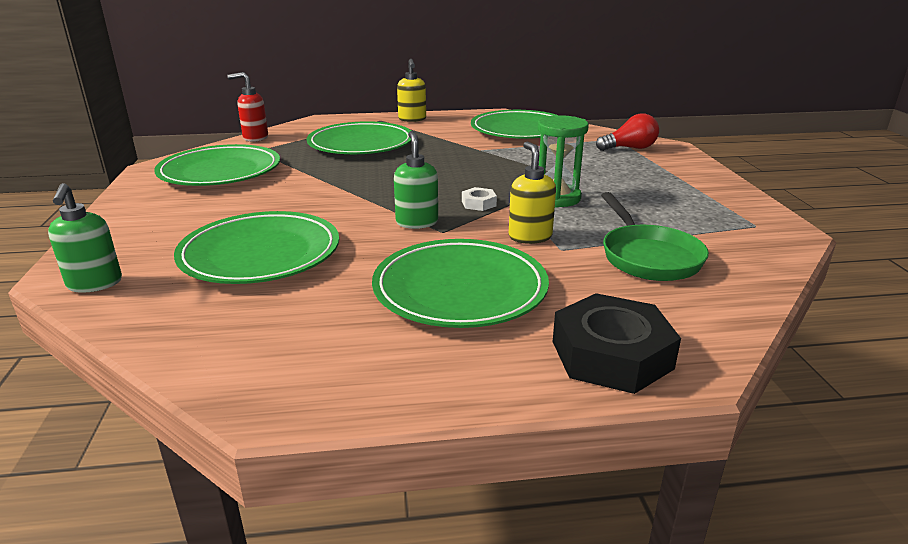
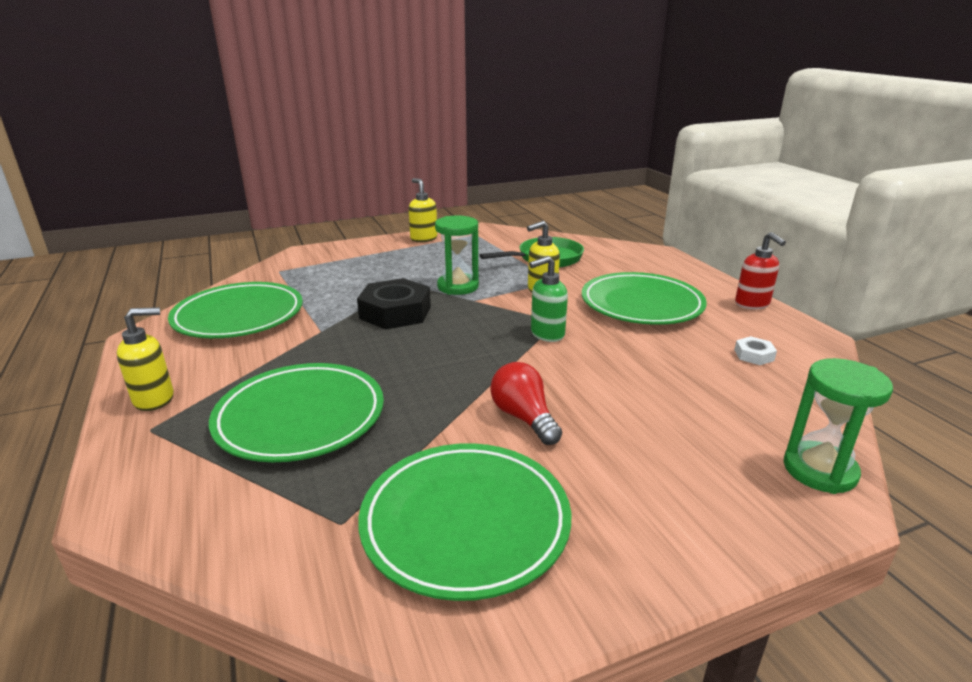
camera: 105 degrees left, 0 degrees up
green soap dispenser [48,183,122,293] -> green hourglass [784,358,893,494]
green plate [174,211,339,284] -> none
red soap dispenser [227,72,268,142] -> red soap dispenser moved to [735,232,786,310]
white nut [462,187,497,211] -> white nut moved to [734,336,777,365]
black nut [553,293,681,394] -> black nut moved to [357,278,431,330]
red light bulb [596,113,659,151] -> red light bulb moved to [490,362,562,445]
none -> yellow soap dispenser [409,178,437,242]

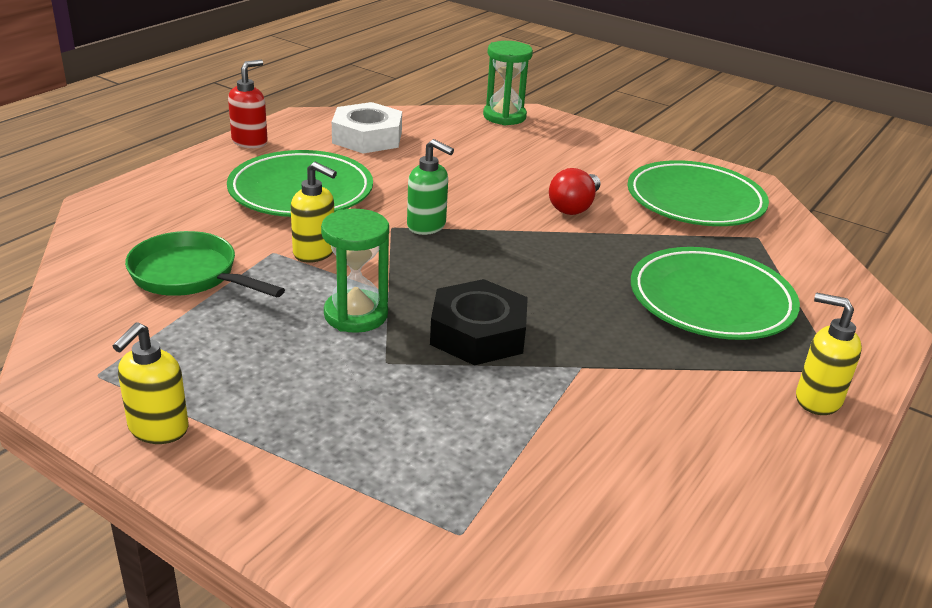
camera: 125 degrees left, 5 degrees up
green plate [168,282,303,338] -> none
white nut [734,336,777,365] -> white nut [332,102,402,154], size x2.17

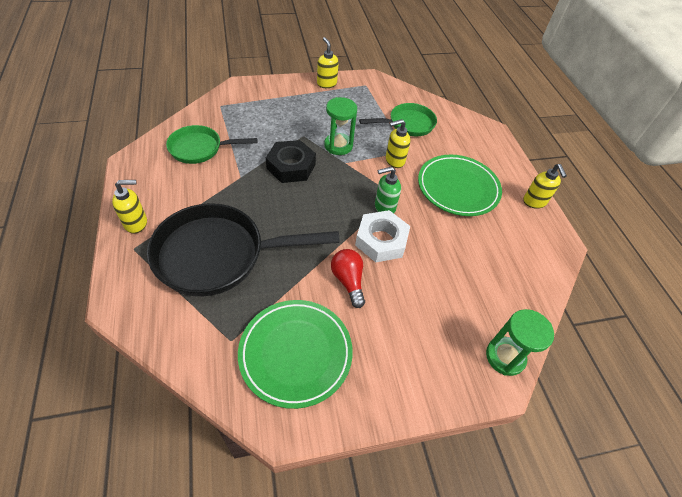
camera: 130 degrees right, 20 degrees up
red soap dispenser [228,60,268,148] -> yellow soap dispenser [523,164,567,209]
white nut [332,102,402,154] -> white nut moved to [355,210,410,262]
green plate [631,247,800,340] -> black pan [147,203,340,296]
none -> green pan [166,125,257,164]

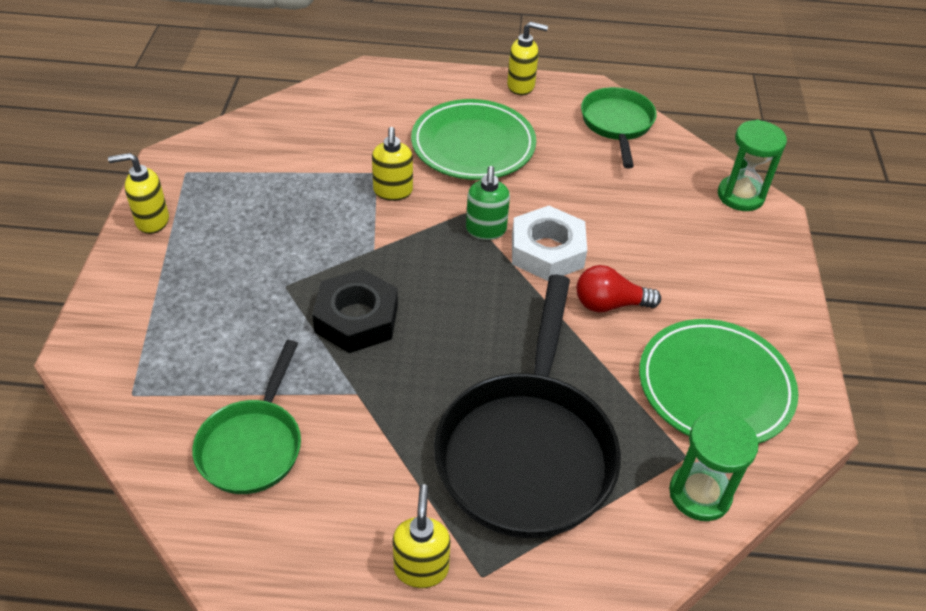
camera: 70 degrees left, 5 degrees down
green hourglass [324,97,357,155] -> green hourglass moved to [669,411,759,521]
green pan [359,103,437,136] -> green pan moved to [581,87,657,168]

